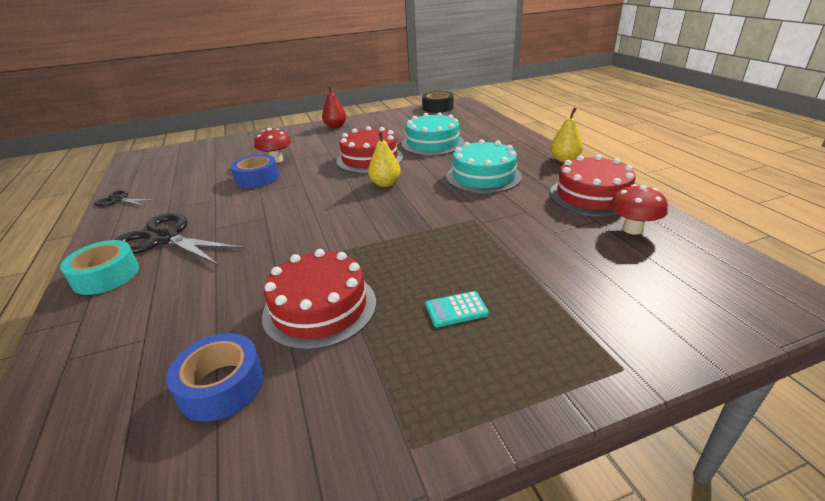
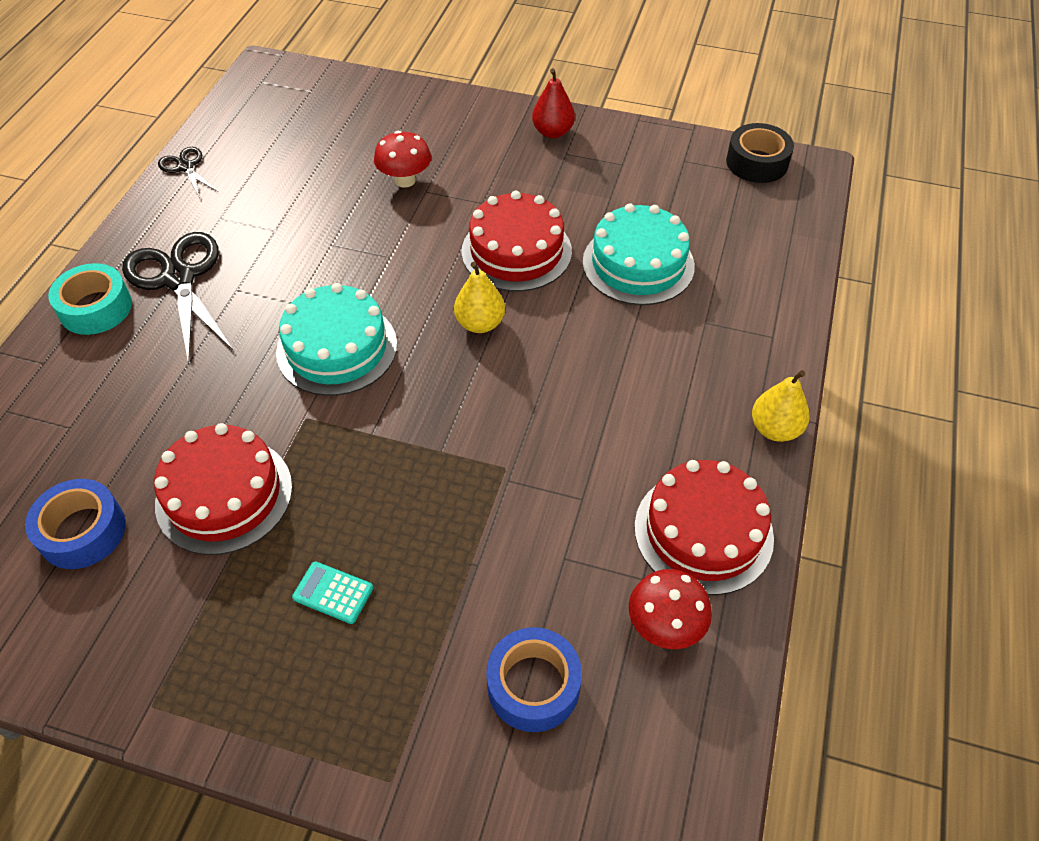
camera: 35 degrees right, 20 degrees up
blue tape [231,154,279,188] -> blue tape moved to [486,627,582,732]
turquoise cake [447,139,522,194] -> turquoise cake moved to [276,283,397,396]

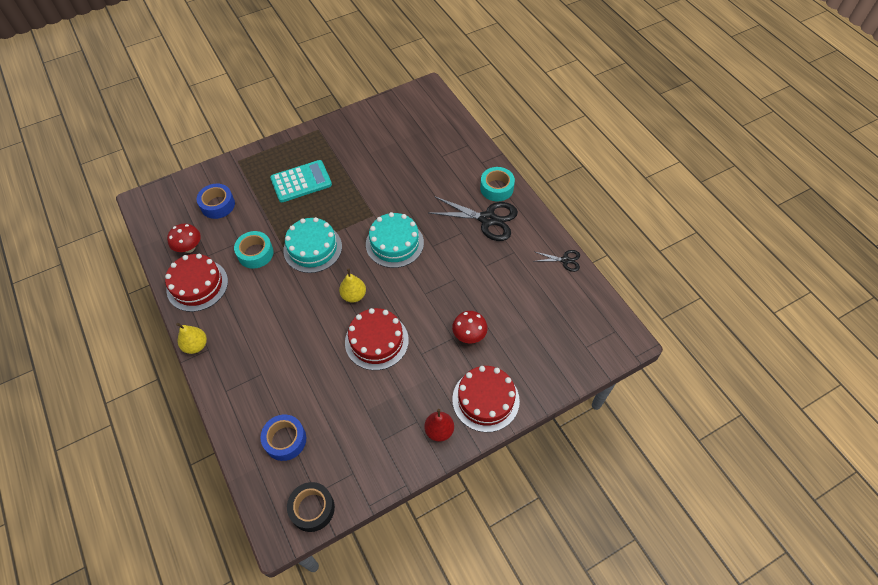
camera: 135 degrees right, 5 degrees up
blue tape [25,479,126,569] -> blue tape moved to [260,414,306,461]
red cake [154,423,292,555] -> red cake moved to [452,366,520,432]
turquoise calculator [292,561,373,624] -> turquoise calculator [270,160,332,202], size x2.06
turquoise cake [583,203,695,305] -> turquoise cake moved to [283,217,342,273]
none -> turquoise tape [234,231,274,269]

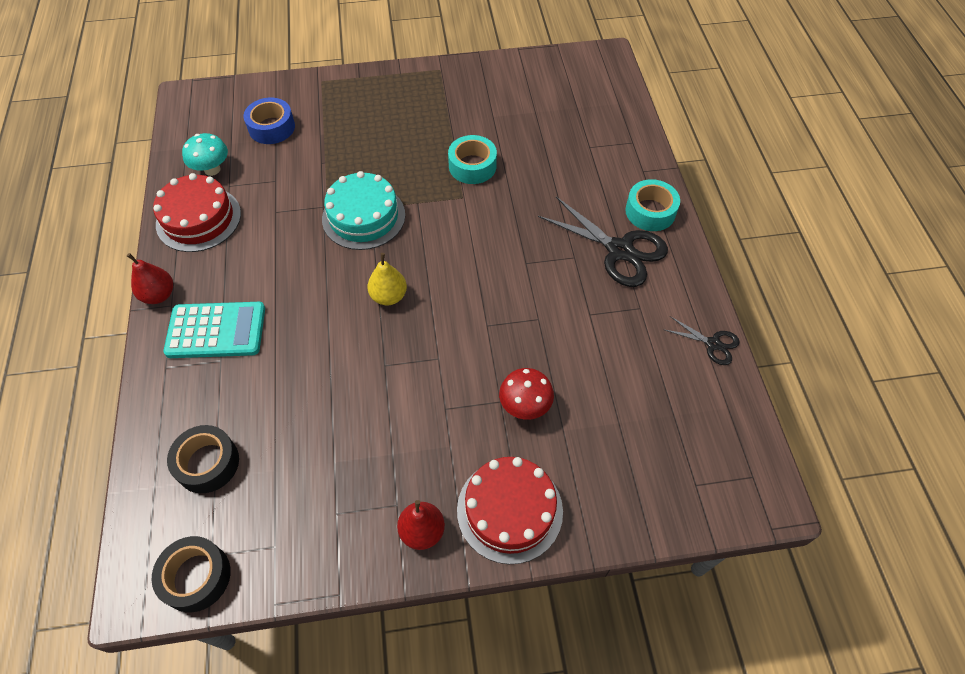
camera: 20 degrees right, 0 degrees up
red mushroom [167,224,201,253] -> turquoise mushroom [182,133,228,176]
yellow pear [176,323,207,354] -> red pear [127,253,173,304]
turquoise tape [234,231,274,269] -> turquoise tape moved to [448,135,497,184]
blue tape [260,414,306,461] -> black tape [167,425,239,493]
turquoise calculator [270,160,332,202] -> turquoise calculator moved to [163,302,265,358]
red cake [345,308,409,370] -> none
turquoise cake [366,212,424,268] -> none

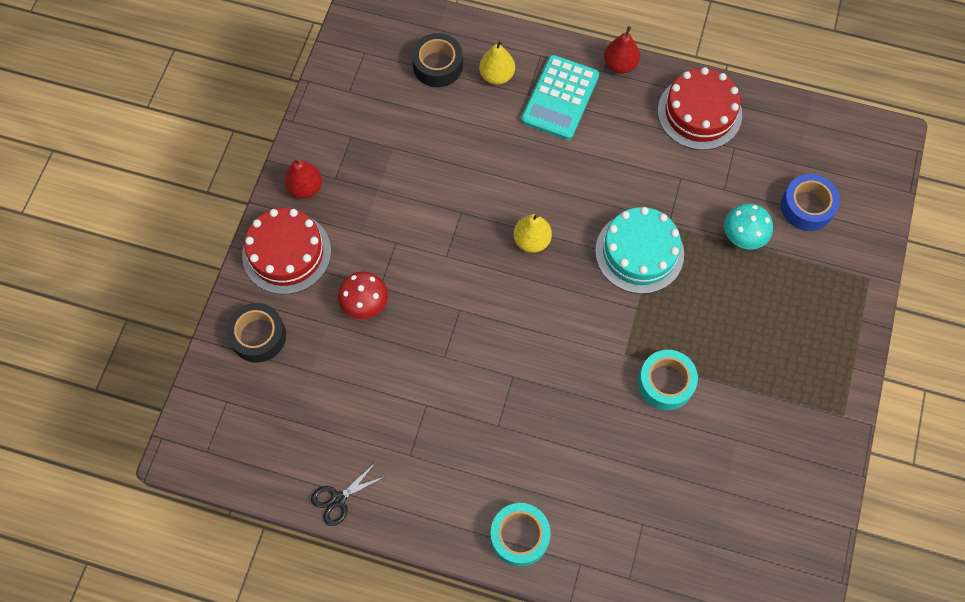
camera: 115 degrees right, 10 degrees up
black tape [152,536,231,612] -> black tape moved to [226,303,286,363]
turquoise mushroom [182,133,228,176] -> turquoise mushroom moved to [724,203,773,249]
black scissors [538,197,668,287] -> none
none -> yellow pear [479,40,515,85]

